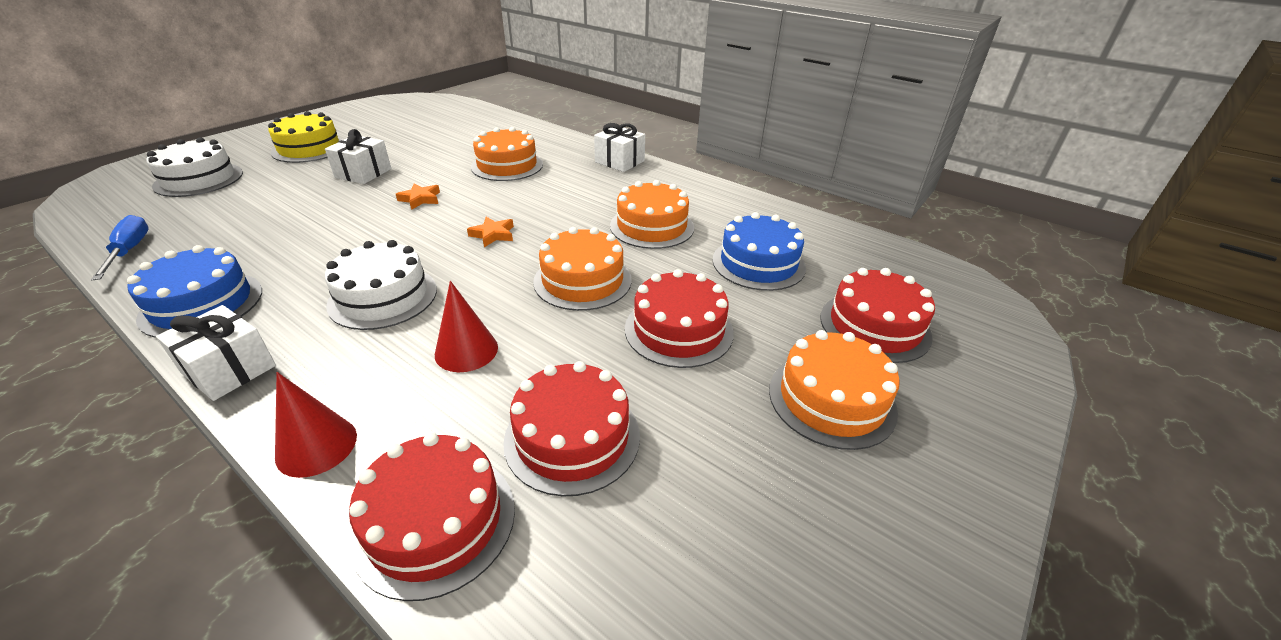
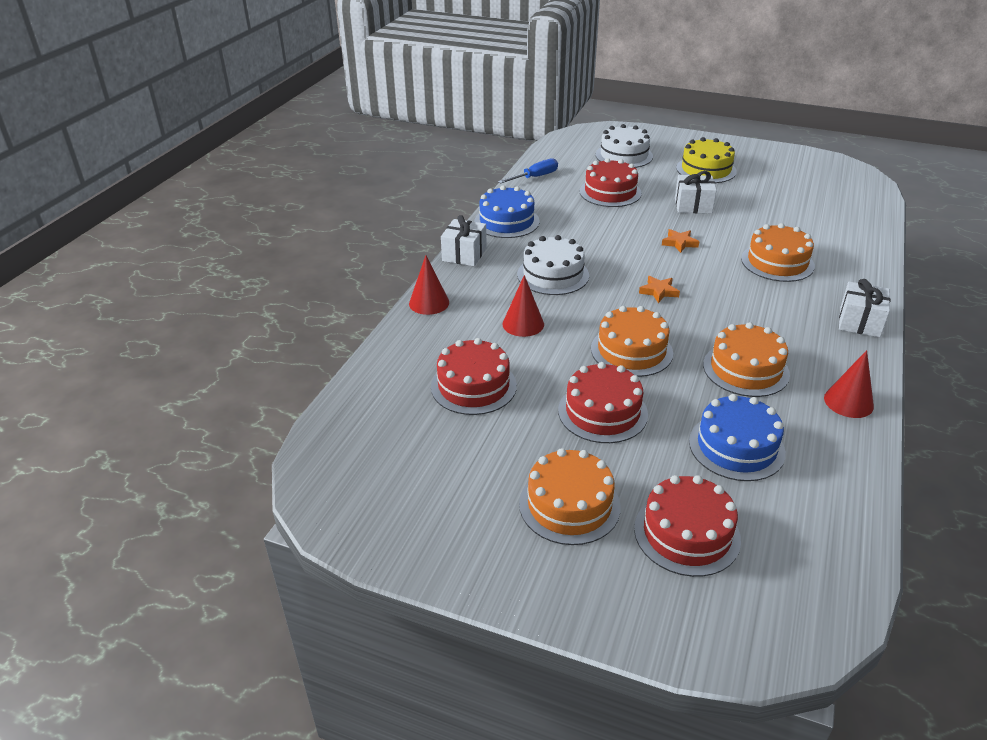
camera: 75 degrees right, 0 degrees up
red cake [349,433,515,601] -> red cake moved to [580,158,642,207]
none -> red cone [824,350,874,418]

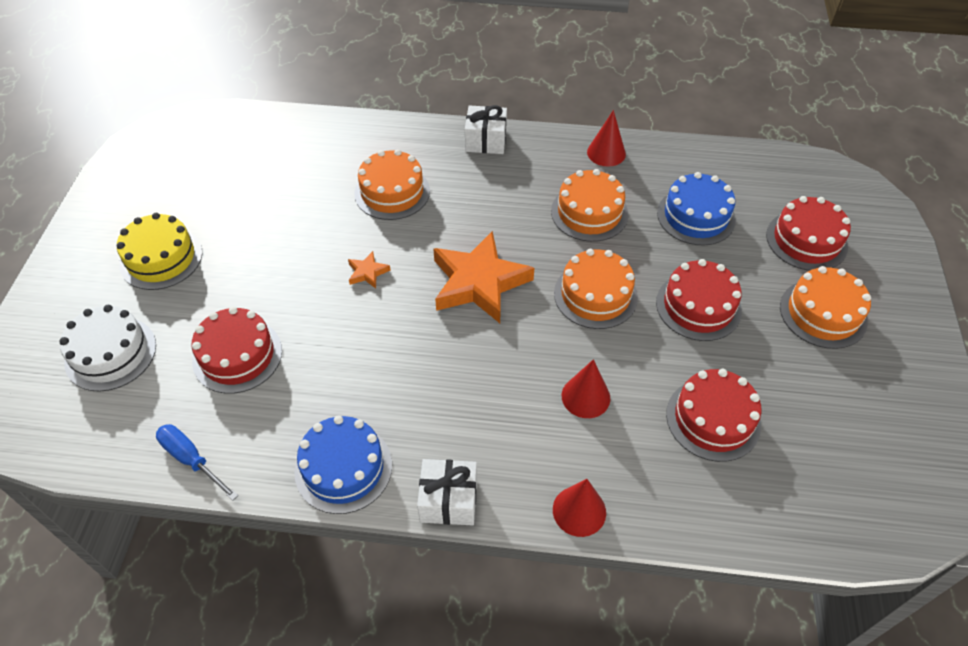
camera: 105 degrees left, 15 degrees up
white cake [517,235,589,295] -> none
orange star [639,276,680,303] -> orange star [433,231,534,323], size x2.37
white gift [675,171,717,214] -> none

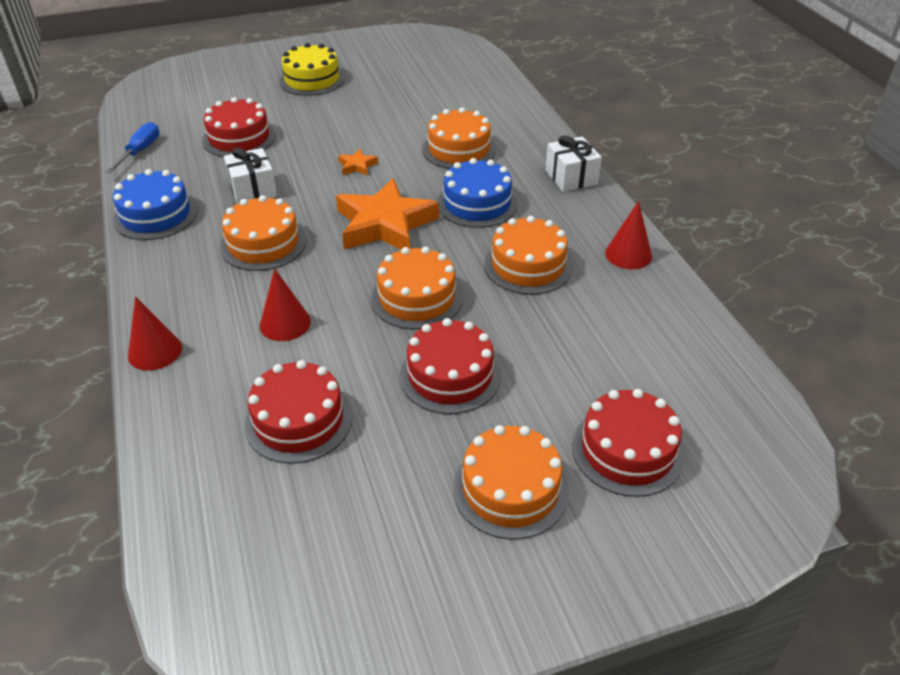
camera: 65 degrees right, 10 degrees down
white cake [59,305,156,391] -> none
white gift [417,459,477,525] -> white gift moved to [224,148,277,204]
blue cake [657,172,736,245] -> blue cake moved to [437,158,518,228]
none -> orange cake [220,195,306,271]

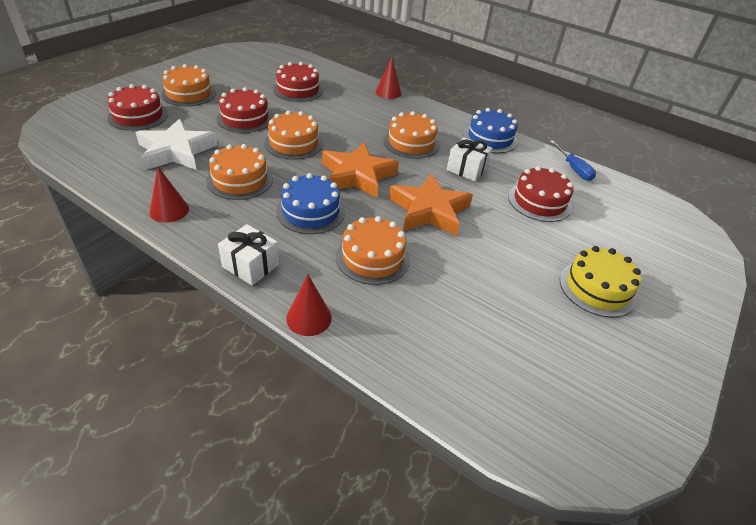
camera: 140 degrees right, 0 degrees up
red cone [260,269,311,341] -> red cone moved to [286,275,332,336]
orange star [338,149,378,176] -> orange star [389,173,473,236], size x2.37
none -> white star [136,119,218,170]

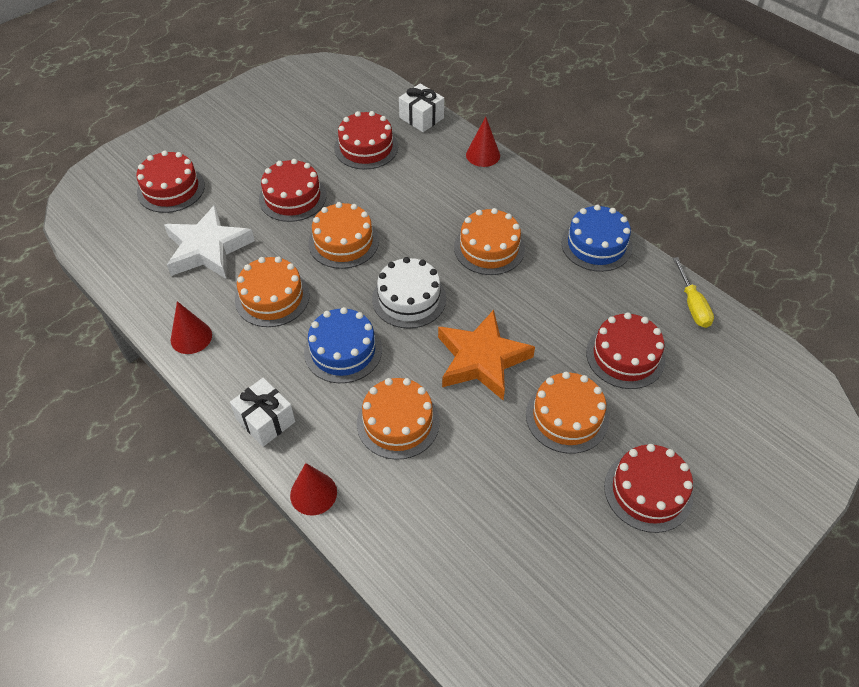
camera: 15 degrees right, 10 degrees up
orange cake [161,64,216,106] -> orange cake moved to [526,372,609,454]
orange star [322,142,399,198] -> white cake [372,257,446,328]
white gift [447,137,492,181] -> white gift moved to [399,83,444,132]
blue screwdriver [549,141,596,181] -> yellow screwdriver [673,257,714,328]
yellow cake [560,246,641,318] -> red cake [604,444,693,533]

